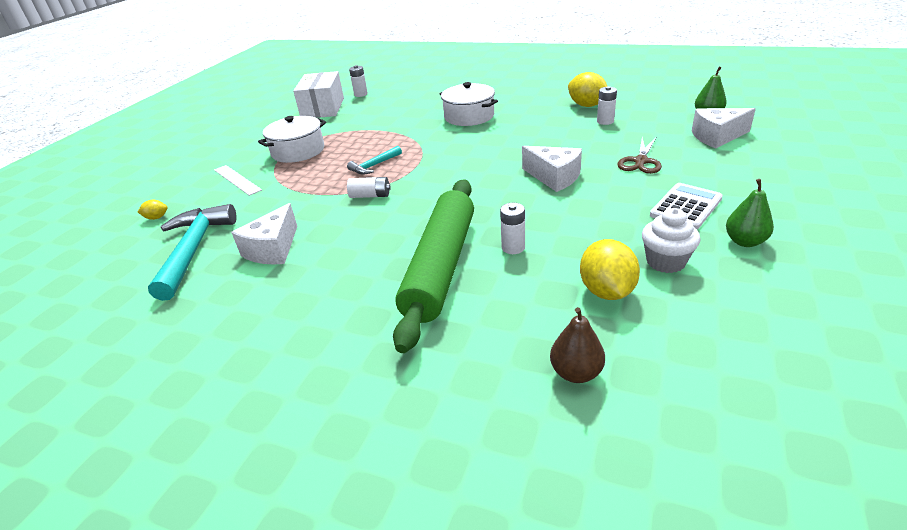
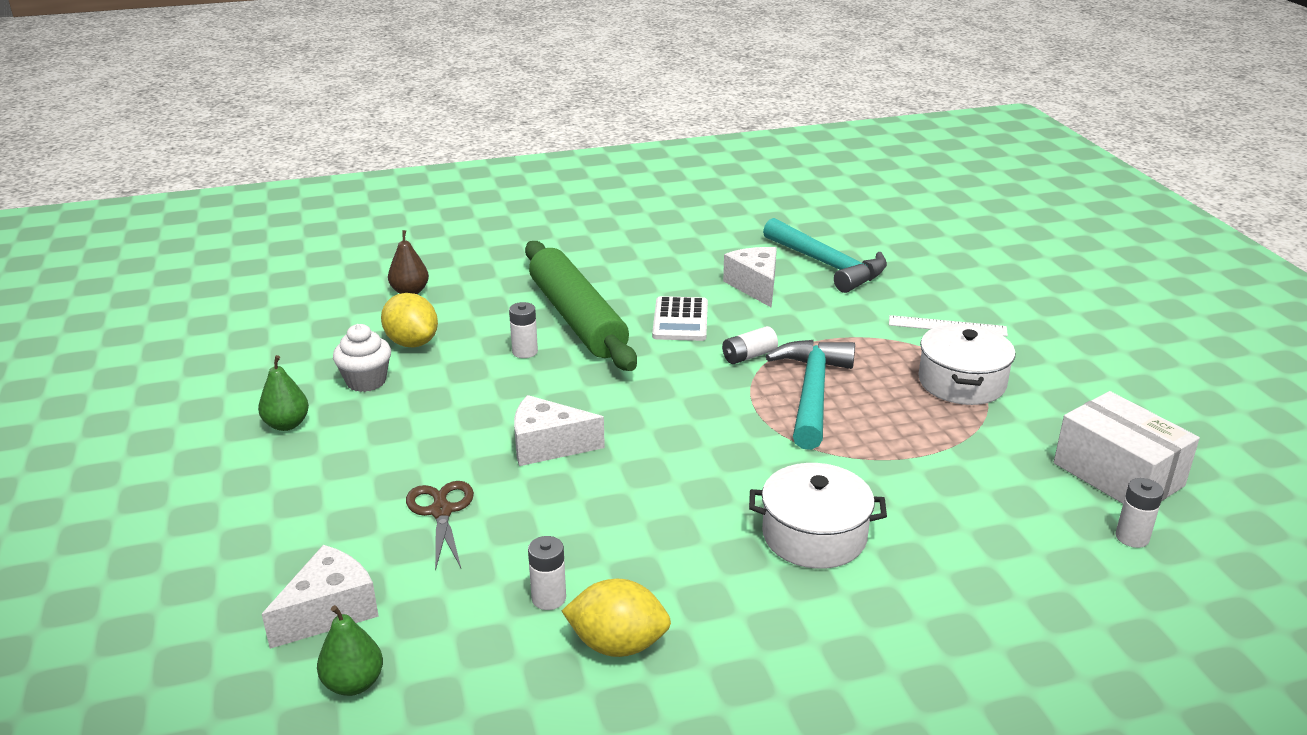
camera: 140 degrees right, 5 degrees down
yellow lemon [138,200,168,220] -> none
turquoise hammer [347,146,402,174] -> turquoise hammer [766,340,855,450], size x1.96
white calculator [650,183,723,229] -> white calculator moved to [652,296,708,341]

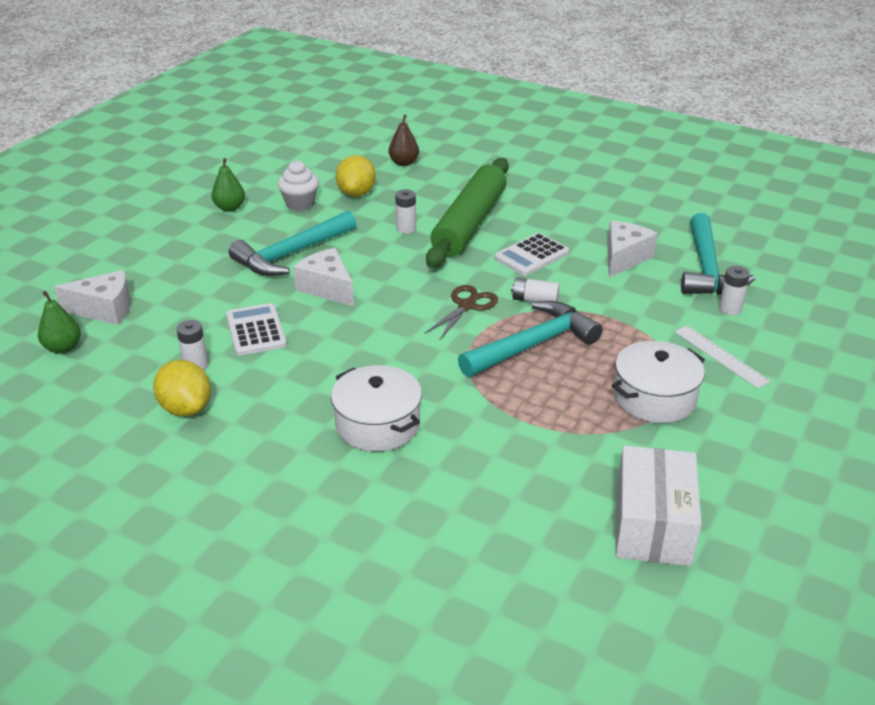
camera: 45 degrees right, 5 degrees up
brown scissors [406,481,474,571] -> brown scissors moved to [425,285,498,340]
white battery [1115,478,1164,548] -> white battery moved to [719,266,750,315]
none -> white calculator [226,303,287,356]
none -> turquoise hammer [229,210,356,276]

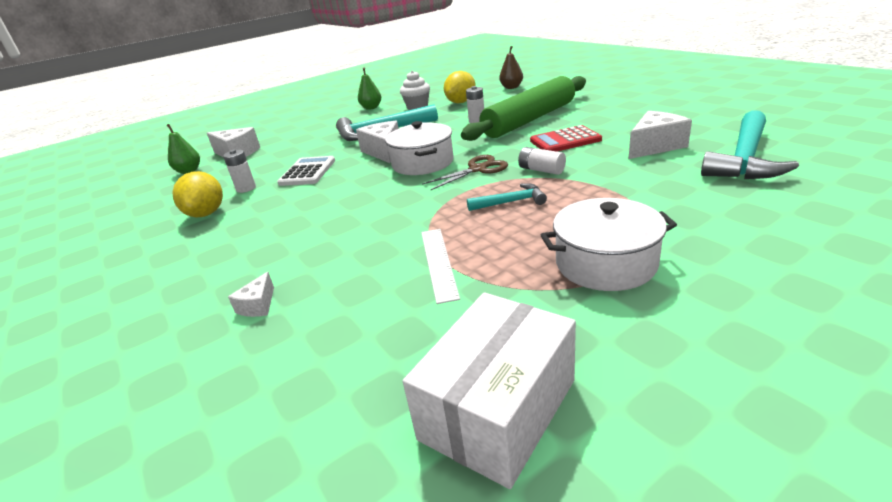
camera: 30 degrees right, 5 degrees down
white pot [331,365,422,452] -> white pot moved to [385,121,453,175]
turquoise hammer [458,301,603,377] -> turquoise hammer [467,183,547,211], size x0.51
white calculator [494,233,569,276] -> red calculator [530,125,602,152]
white ruler [675,325,771,388] -> white ruler moved to [421,229,460,304]
white battery [719,266,750,315] -> none
none -> white cheese [228,272,274,317]

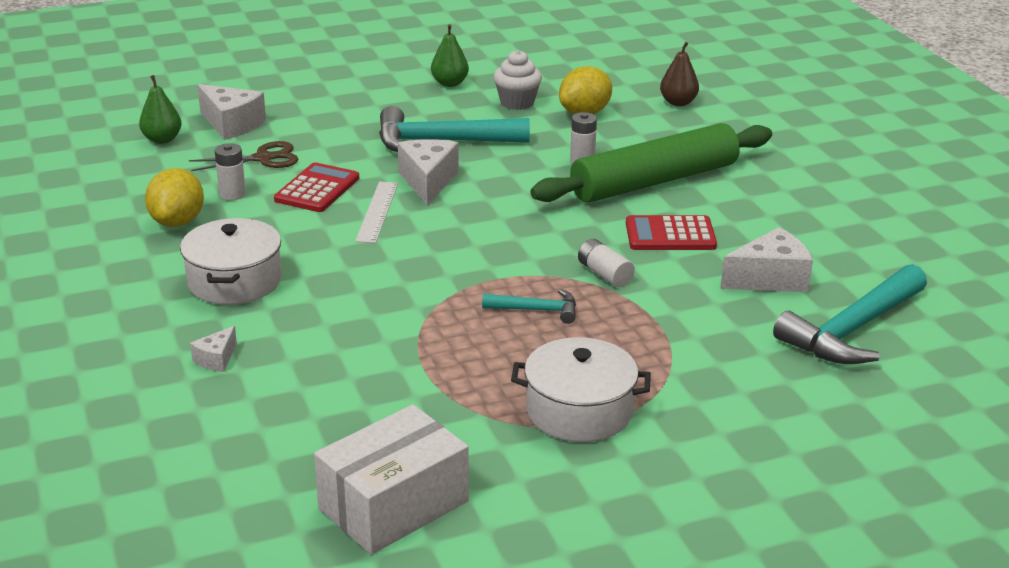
camera: 10 degrees right, 0 degrees up
white calculator [277,156,335,186] -> red calculator [274,162,359,212]
white pot [385,121,453,175] -> white pot moved to [180,218,282,305]
white ruler [421,229,460,304] -> white ruler moved to [355,182,398,243]
brown scissors [422,155,508,190] -> brown scissors moved to [189,141,298,171]

